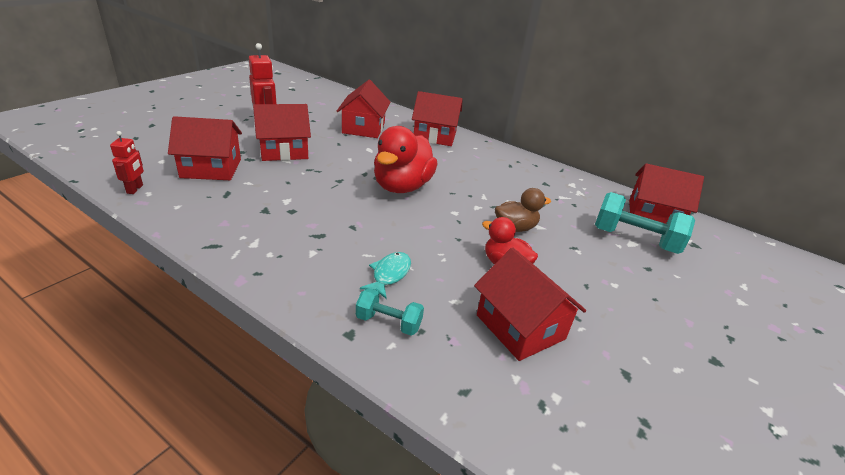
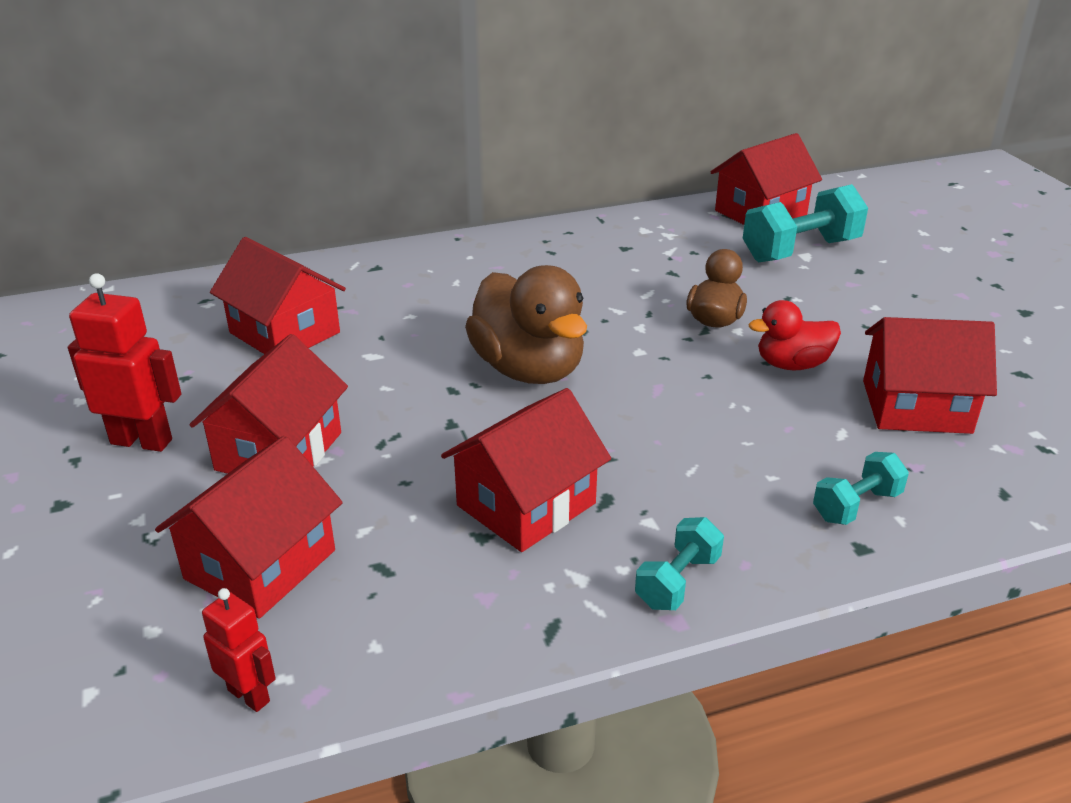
camera: 50 degrees left, 0 degrees up
turquoise fish [360,252,411,299] -> none
red duck [374,126,437,193] -> brown duck [465,265,587,384]
red house [412,91,463,146] -> red house moved to [441,388,611,552]
none -> turquoise dumbbell [635,517,724,610]

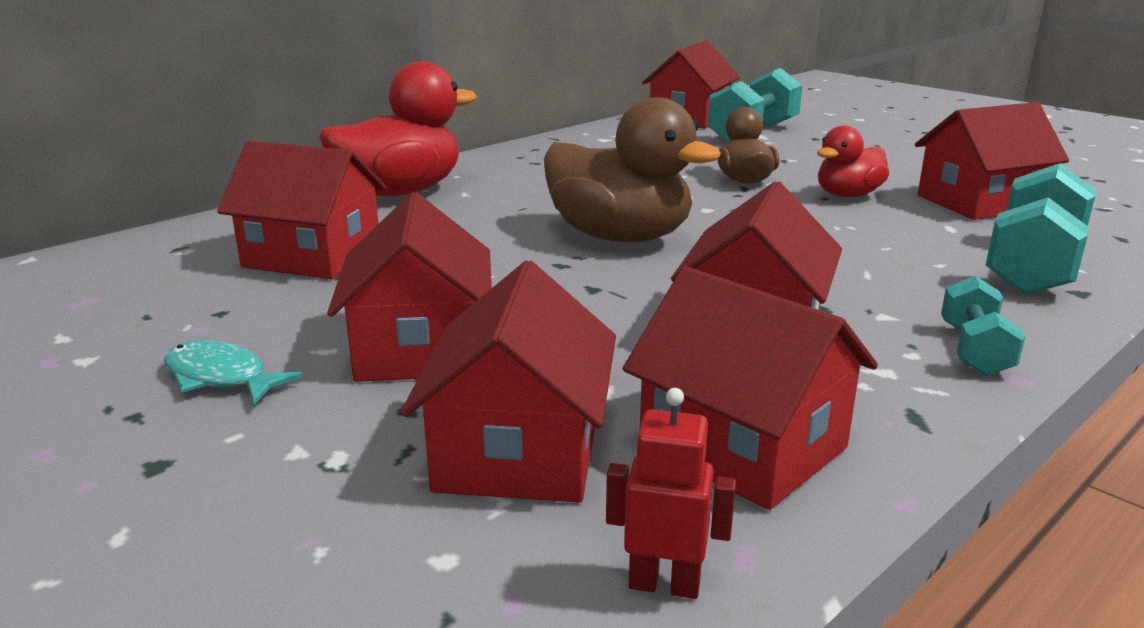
camera: 25 degrees left, 10 degrees down
red robot [68,273,181,452] -> turquoise fish [163,340,303,405]
turquoise dumbbell [813,452,909,525] -> turquoise dumbbell [986,163,1096,295], size x1.79
none -> red duck [319,61,477,196]
none -> red house [623,266,878,510]

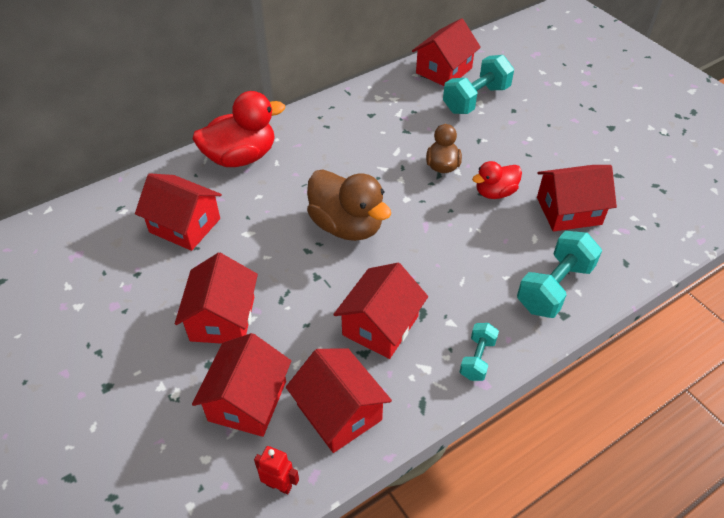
camera: 10 degrees right, 25 degrees up
turquoise fish [163,340,303,405] -> none

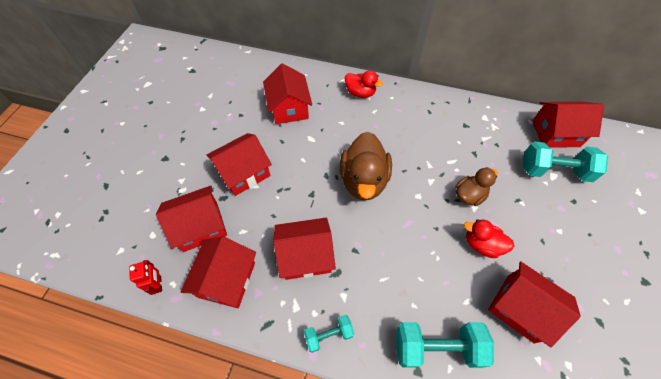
camera: 50 degrees right, 10 degrees up
red duck [193,91,285,167] -> red duck [345,70,383,98], size x0.58

